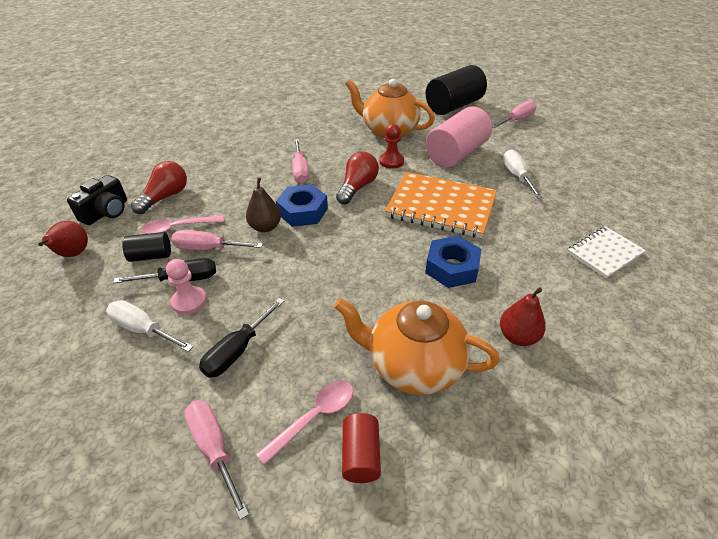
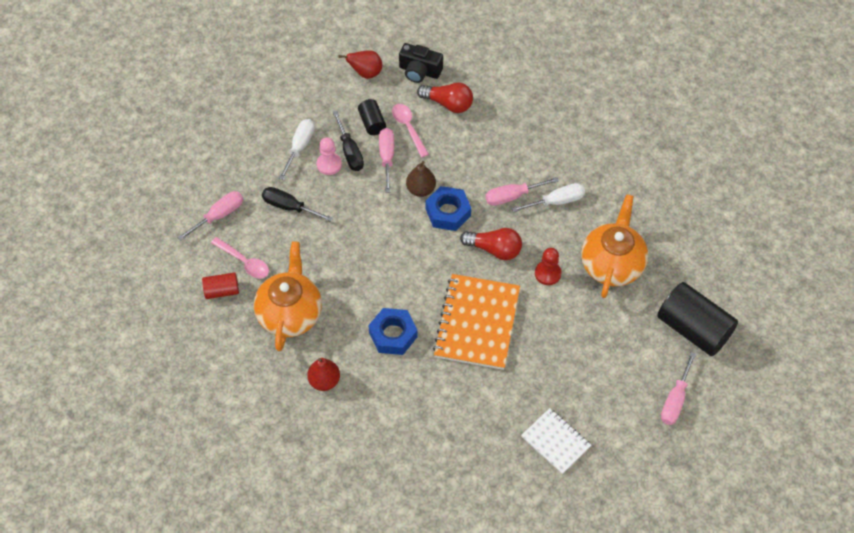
camera: 80 degrees right, 15 degrees up
pink cylinder [425,106,492,168] -> none
pink screwdriver [492,101,537,128] -> pink screwdriver turned 75 degrees clockwise [661,352,696,425]
white screwdriver [503,149,543,198] -> white screwdriver moved to [511,183,585,212]
white notebook [567,226,646,279] -> white notebook moved to [521,408,591,474]

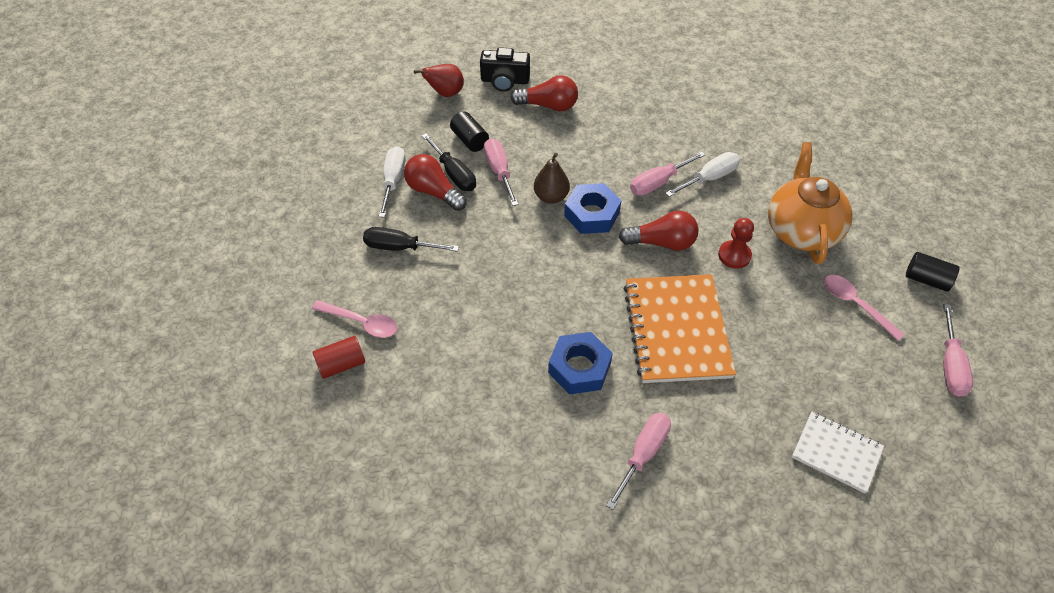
camera: 15 degrees left, 5 degrees down
pink screwdriver [177,191,243,241] -> pink screwdriver moved to [606,413,671,510]
orange teapot [254,241,322,351] -> none
red pear [307,358,340,391] -> none
pink pawn [317,137,342,175] -> red light bulb [404,154,467,211]
pink spoon [392,104,429,157] -> pink spoon moved to [824,275,905,341]
black cylinder [657,282,738,356] -> black cylinder [906,252,959,292], size x0.51

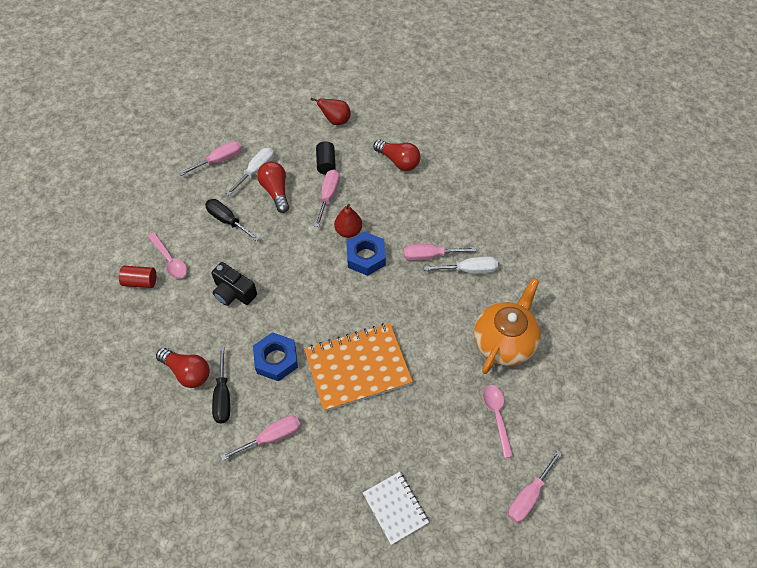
camera: 30 degrees right, 5 degrees up
black screwdriver [422,133,476,191] -> black screwdriver moved to [212,347,230,423]
black camera [480,47,530,92] -> black camera moved to [211,262,257,306]
brown pear [534,153,570,204] -> red pear [334,204,362,238]
red light bulb [619,210,699,251] -> red light bulb moved to [156,348,210,388]
orange notebook [624,274,736,383] -> orange notebook turned 45 degrees clockwise [304,323,413,412]
red pawn [718,218,754,269] -> none
black cylinder [906,252,959,292] -> none
none -> pink screwdriver [179,141,242,176]

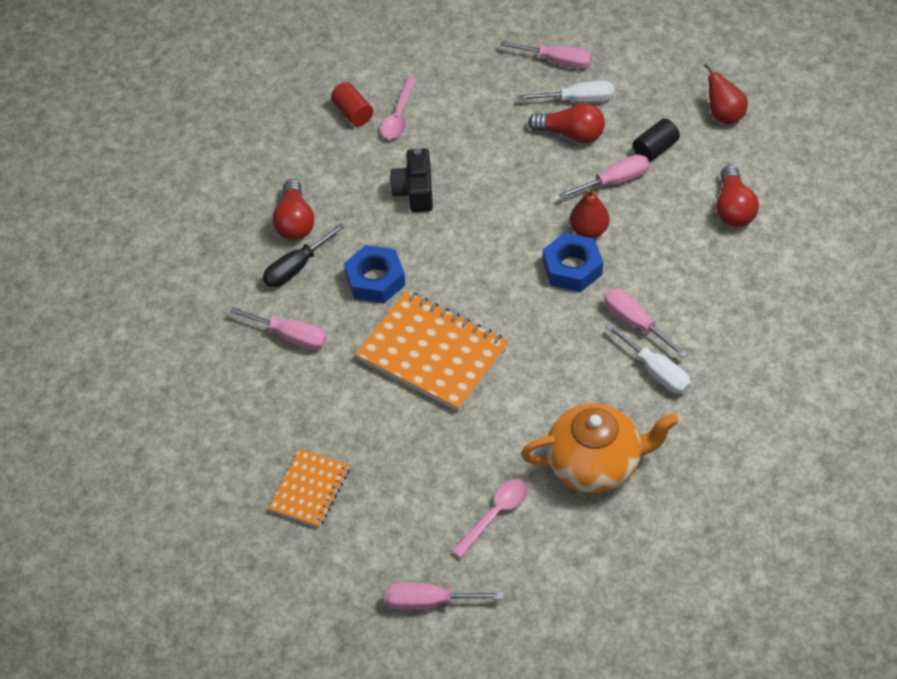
camera: 55 degrees right, 5 degrees down
black screwdriver [205,199,260,242] -> none
red light bulb [257,161,289,213] -> red light bulb turned 75 degrees clockwise [528,103,605,143]
white notebook [363,472,429,545] -> orange notebook [268,449,350,528]

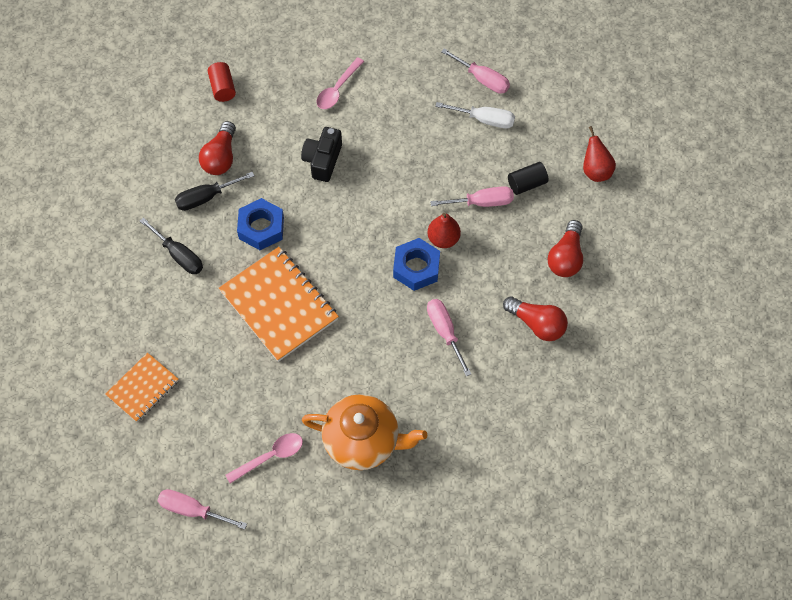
camera: 15 degrees right, 10 degrees up
pink screwdriver [230,307,327,350] -> black screwdriver [140,217,203,274]
red cylinder [331,82,373,126] -> red cylinder moved to [208,62,236,102]
red light bulb [528,103,605,143] -> red light bulb moved to [503,296,568,341]
white screwdriver [606,323,691,394] -> none

